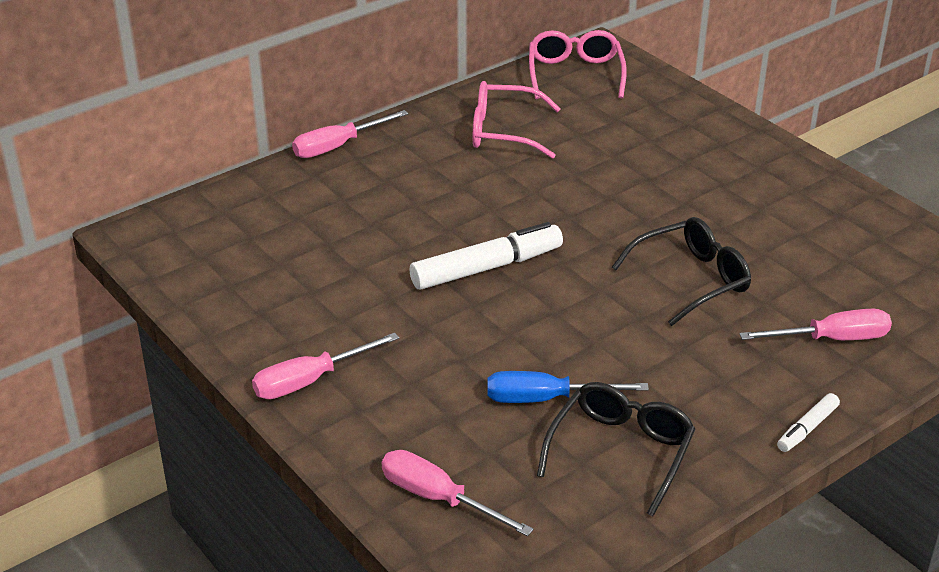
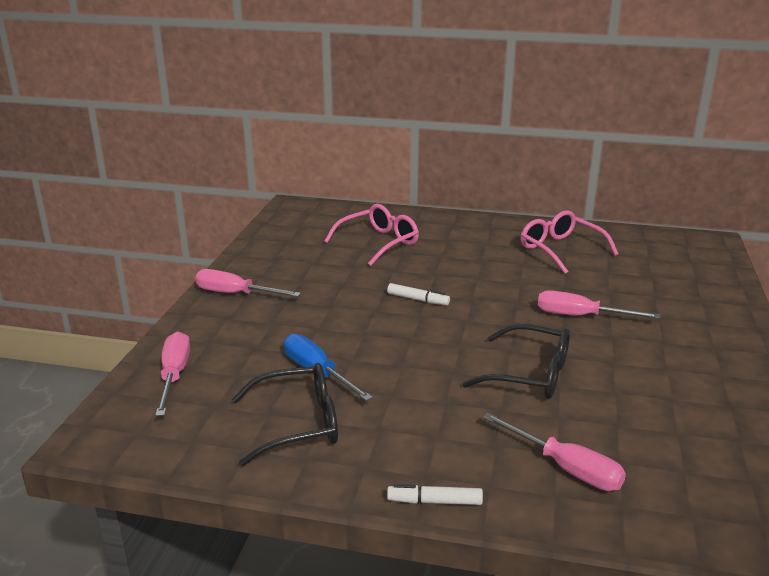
camera: 50 degrees right, 10 degrees down
pink screwdriver [292,110,408,158] -> pink screwdriver moved to [538,290,660,319]
white marker [410,222,563,289] -> white marker [387,283,450,305], size x0.51
pink glasses [529,30,627,99] -> pink glasses moved to [324,204,419,266]

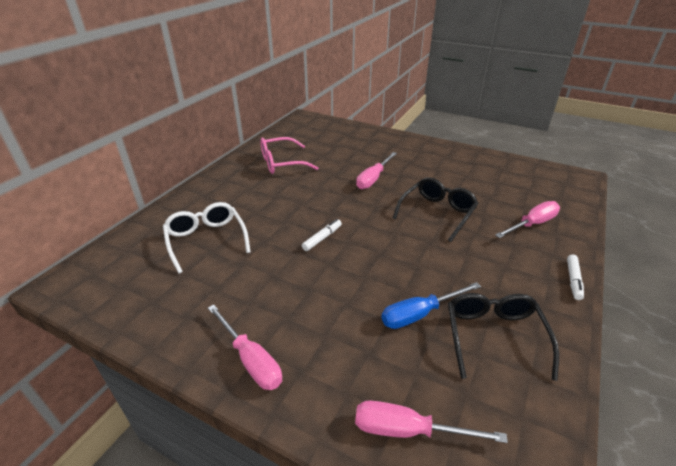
camera: 75 degrees left, 10 degrees up
pink screwdriver [195,269,301,297] -> pink screwdriver turned 75 degrees counterclockwise [208,304,282,390]
pink glasses [324,204,419,266] -> white glasses [163,202,250,273]

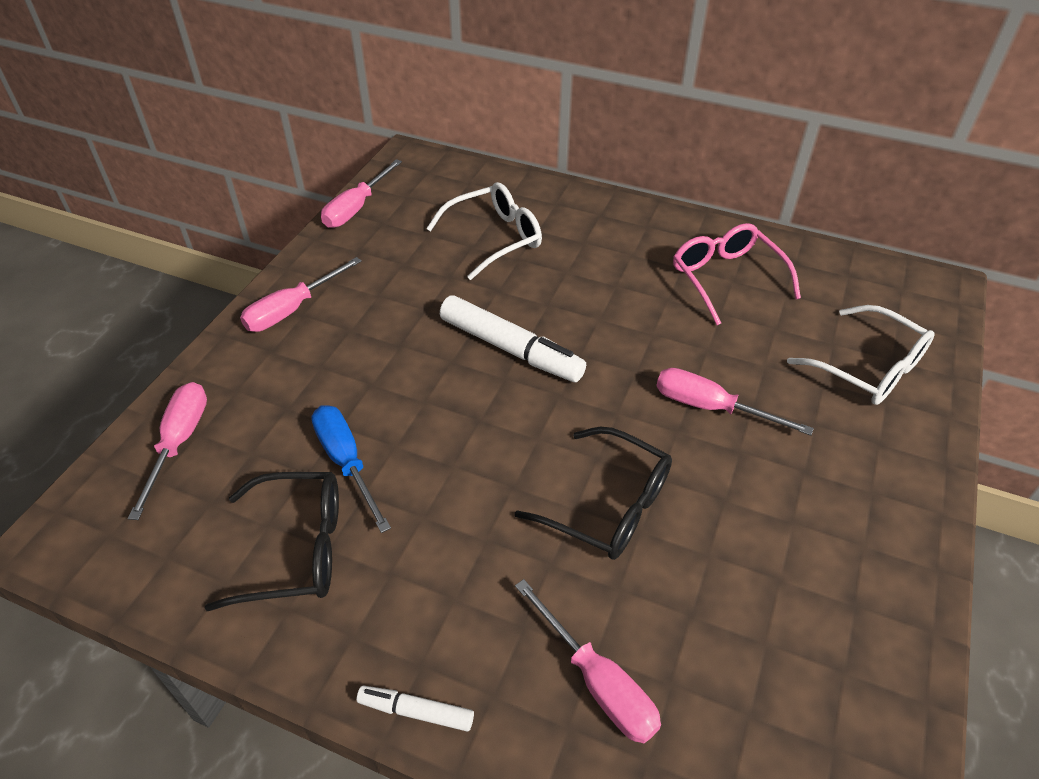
camera: 85 degrees right, 10 degrees up
white marker [302,219,342,251] -> white marker [440,295,586,382], size x1.96
none -> pink screwdriver [321,159,402,228]
none -> white glasses [787,305,935,405]

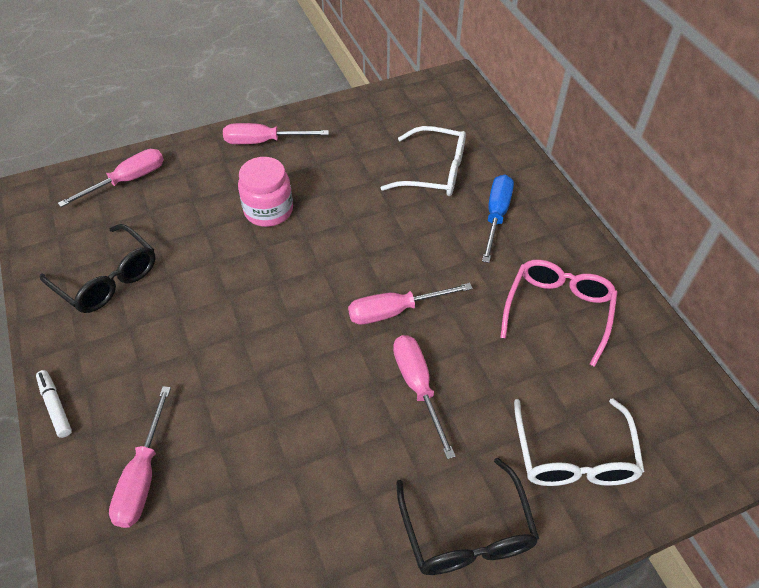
camera: 45 degrees right, 5 degrees up
blue screwdriver [311,405,391,533] -> blue screwdriver moved to [482,174,514,263]
pink screwdriver [321,159,402,228] -> pink screwdriver moved to [348,283,473,325]
white marker [440,295,586,382] -> none
black glasses [515,427,672,560] -> black glasses moved to [396,458,539,575]
none -> pink jar [238,157,293,227]

